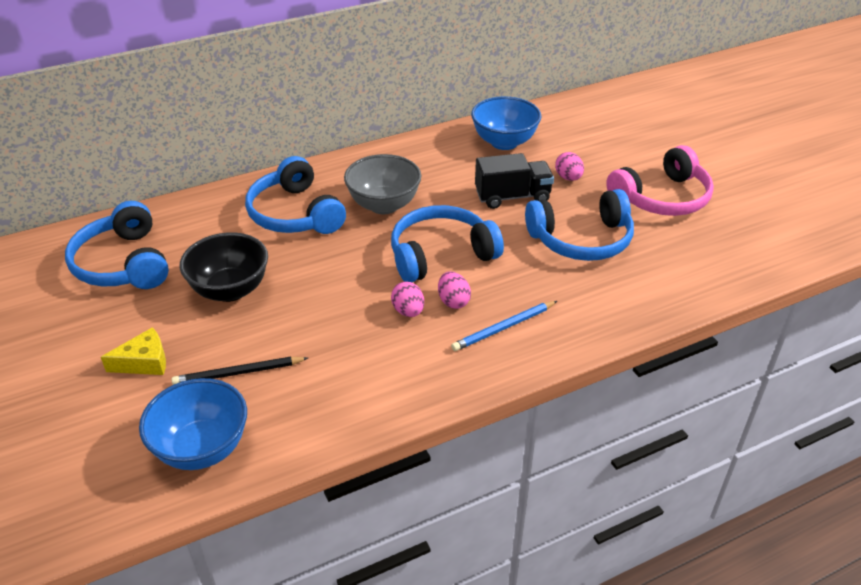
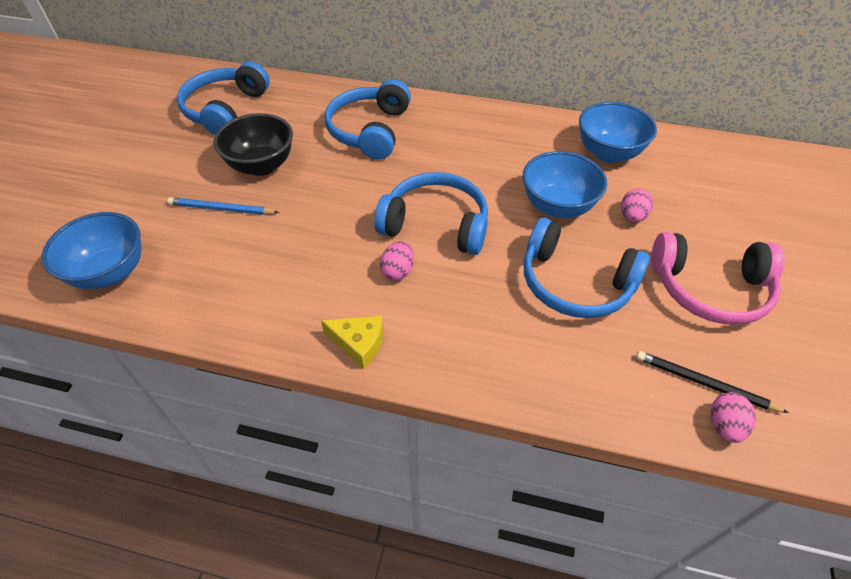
camera: 40 degrees right, 10 degrees up
yellow cheese [101,327,166,375] -> yellow cheese moved to [321,316,383,369]
black pencil [171,357,308,385] -> black pencil moved to [636,351,789,413]
grey bowl [344,154,421,214] -> none
pink egg [391,281,424,317] -> pink egg moved to [711,392,756,443]
blue pencil [451,301,557,351] -> blue pencil moved to [167,197,279,215]
black truck [475,153,554,209] -> blue bowl [523,151,607,218]

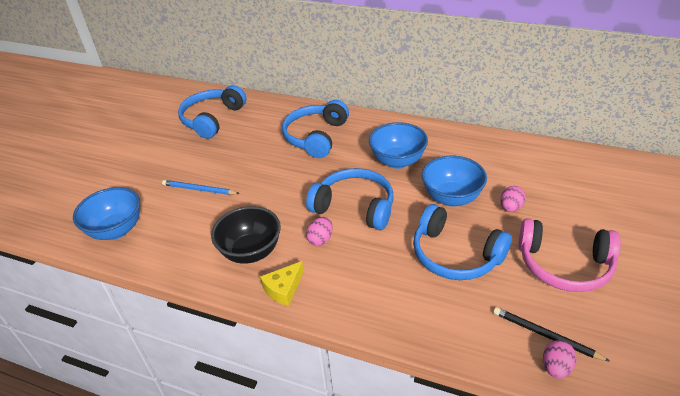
camera: 10 degrees right, 10 degrees down
black bowl [213,113,293,176] -> black bowl moved to [211,206,281,264]
yellow cheese [321,316,383,369] -> yellow cheese turned 105 degrees clockwise [260,261,304,306]
blue bowl [579,102,657,163] -> blue bowl moved to [369,122,428,169]

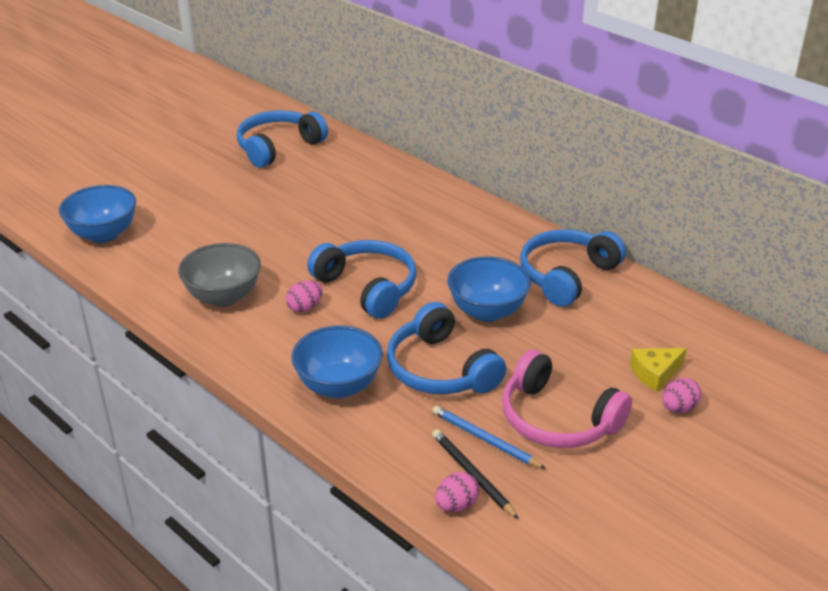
camera: 20 degrees right, 5 degrees down
blue pencil [162,180,240,195] -> blue pencil moved to [432,406,546,469]
black bowl [211,206,281,264] -> grey bowl [178,243,261,307]
yellow cheese [260,261,304,306] -> yellow cheese moved to [630,348,687,392]
blue headphones [282,100,349,158] -> blue headphones moved to [520,229,626,307]
blue bowl [369,122,428,169] -> blue bowl moved to [291,326,383,398]
pink egg [500,186,526,212] -> pink egg moved to [662,378,702,413]

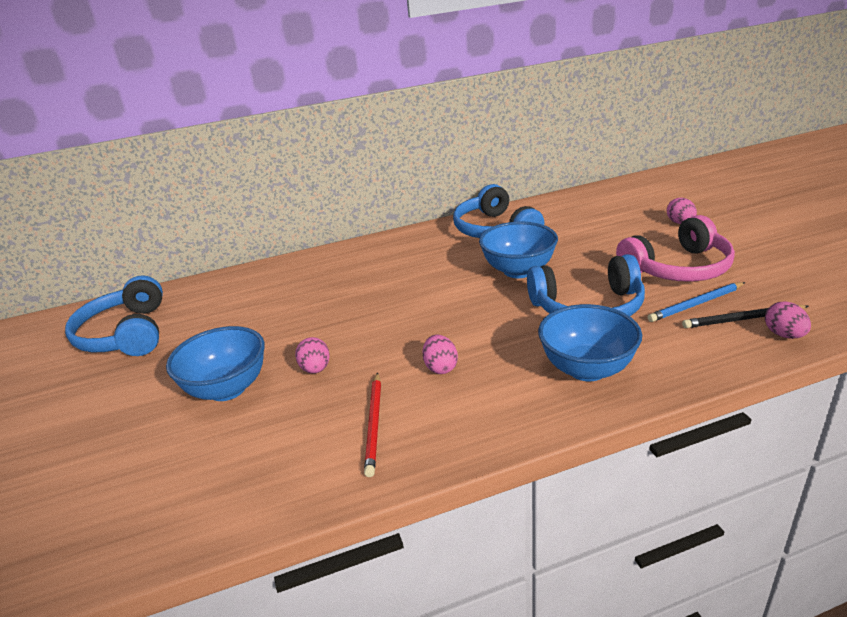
camera: 60 degrees left, 5 degrees down
blue bowl [59,185,136,243] -> blue bowl moved to [166,326,265,401]
grey bowl [178,243,261,307] -> red pencil [364,372,381,477]
blue headphones [307,240,417,319] -> none
yellow cheese [630,348,687,392] -> none
none -> pink egg [295,337,330,374]

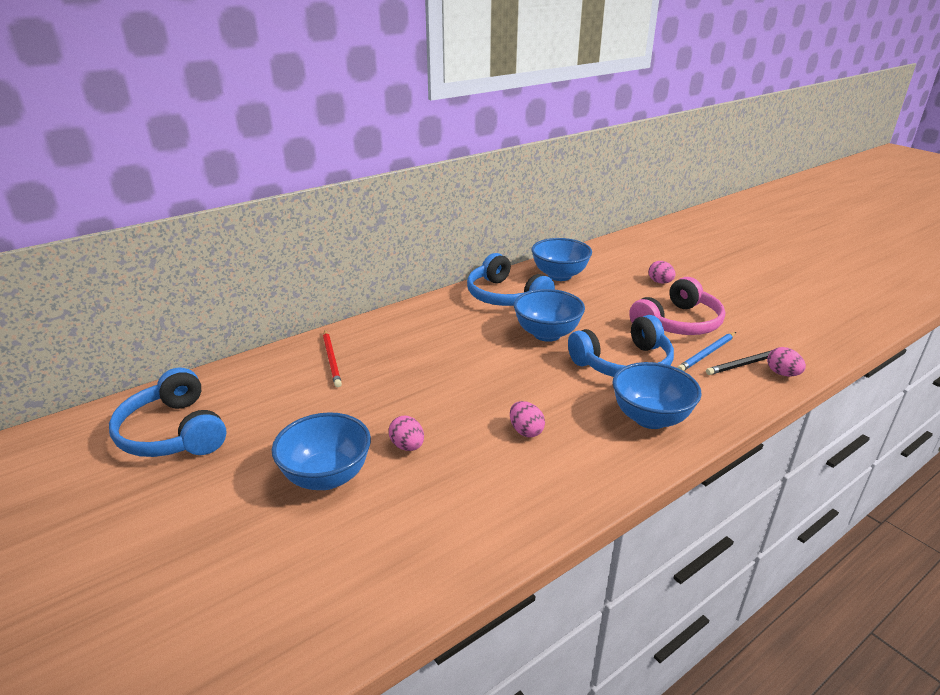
camera: 20 degrees left, 0 degrees up
red pencil [364,372,381,477] -> red pencil moved to [323,330,342,387]
none -> blue bowl [531,238,592,281]

